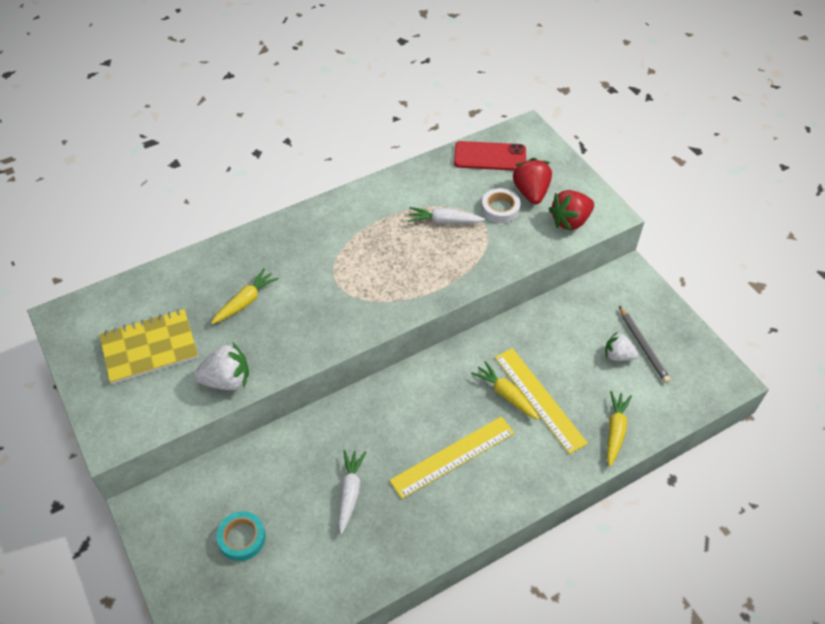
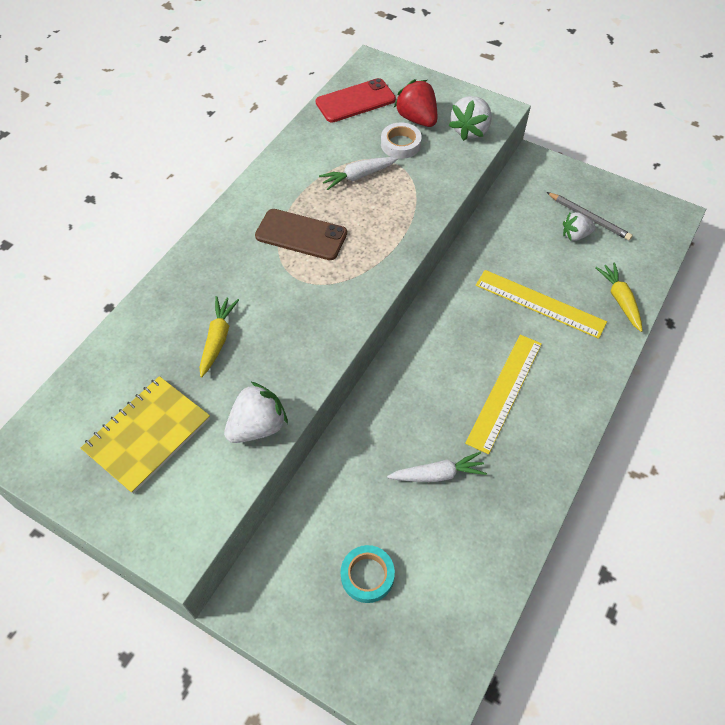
camera: 30 degrees left, 5 degrees up
white carrot [338,450,366,534] -> white carrot turned 105 degrees clockwise [387,452,487,482]
yellow carrot [471,361,540,420] -> none
red strawberry [549,190,594,231] -> white strawberry [449,96,492,141]
none -> brown phone [255,209,347,260]

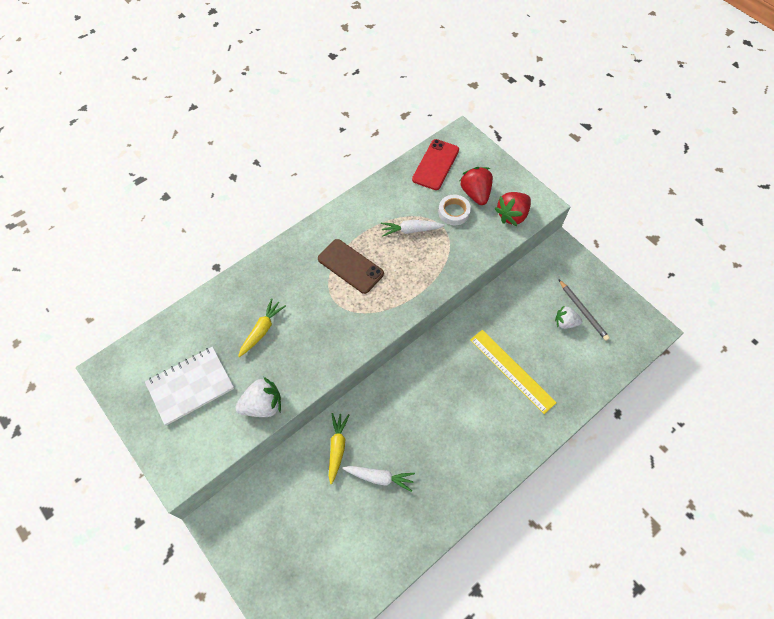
camera: 20 degrees right, 5 degrees up
yellow notebook [81,376,210,494] -> white notebook [145,347,234,426]
red phone [315,78,396,123] -> red phone turned 60 degrees counterclockwise [412,139,459,190]
turquoise tape [341,545,395,603] -> none
white strawberry [449,96,492,141] -> red strawberry [495,192,531,226]
yellow ruler [465,335,542,454] -> none
yellow carrot [595,263,643,332] -> yellow carrot moved to [329,413,349,484]

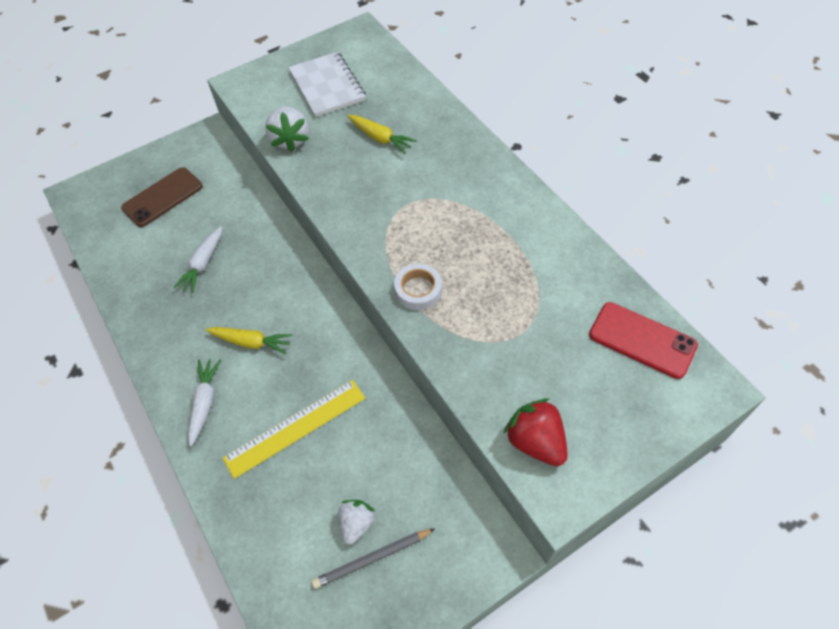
camera: 100 degrees right, 5 degrees down
brown phone [318,239,384,294] -> brown phone moved to [121,167,203,227]
yellow carrot [329,413,349,484] -> yellow carrot moved to [205,327,293,355]
white carrot [381,220,445,236] -> white carrot moved to [188,359,221,447]
white tape [438,195,471,225] -> white tape moved to [394,263,442,310]
red strawberry [460,167,493,205] -> none

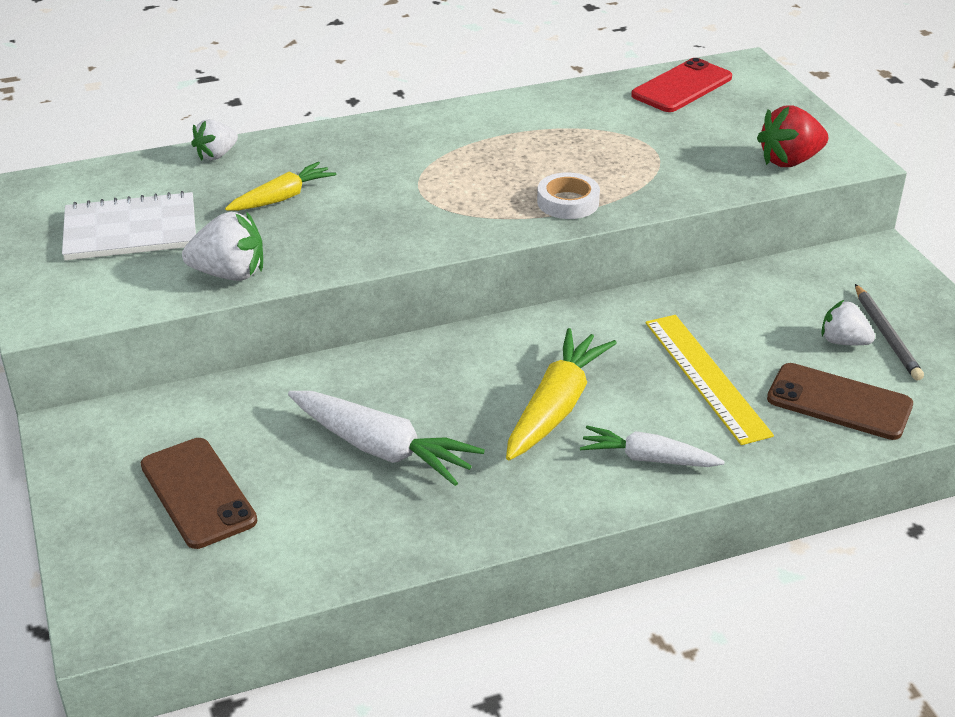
camera: 80 degrees left, 20 degrees down
white carrot [174,226,222,293] -> white carrot [288,391,485,486], size x1.55
yellow carrot [205,327,293,355] -> yellow carrot [506,328,617,460], size x1.55
none -> white strawberry [191,119,238,161]
none -> brown phone [767,363,913,440]

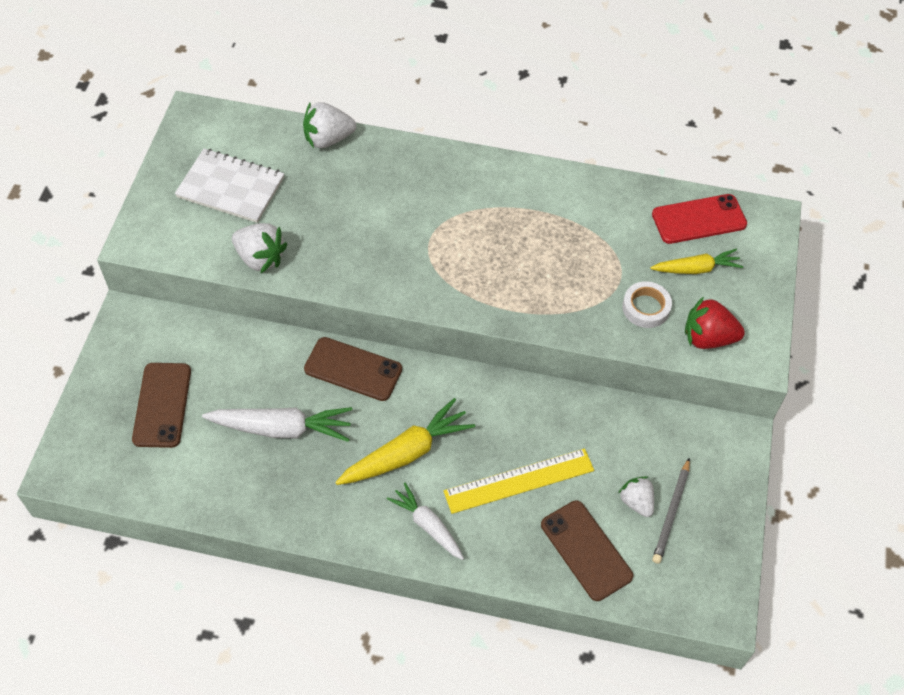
camera: 30 degrees right, 20 degrees up
white strawberry [191,119,238,161] -> white strawberry [303,102,356,148], size x1.50
yellow carrot [225,162,336,211] -> yellow carrot moved to [650,249,743,274]
white carrot [288,391,485,486] -> white carrot turned 60 degrees counterclockwise [202,407,352,442]
white tape [537,172,600,219] -> white tape moved to [622,281,672,328]
yellow ruler [646,315,774,445] -> yellow ruler turned 60 degrees clockwise [443,449,594,514]
none -> brown phone [304,337,402,401]

